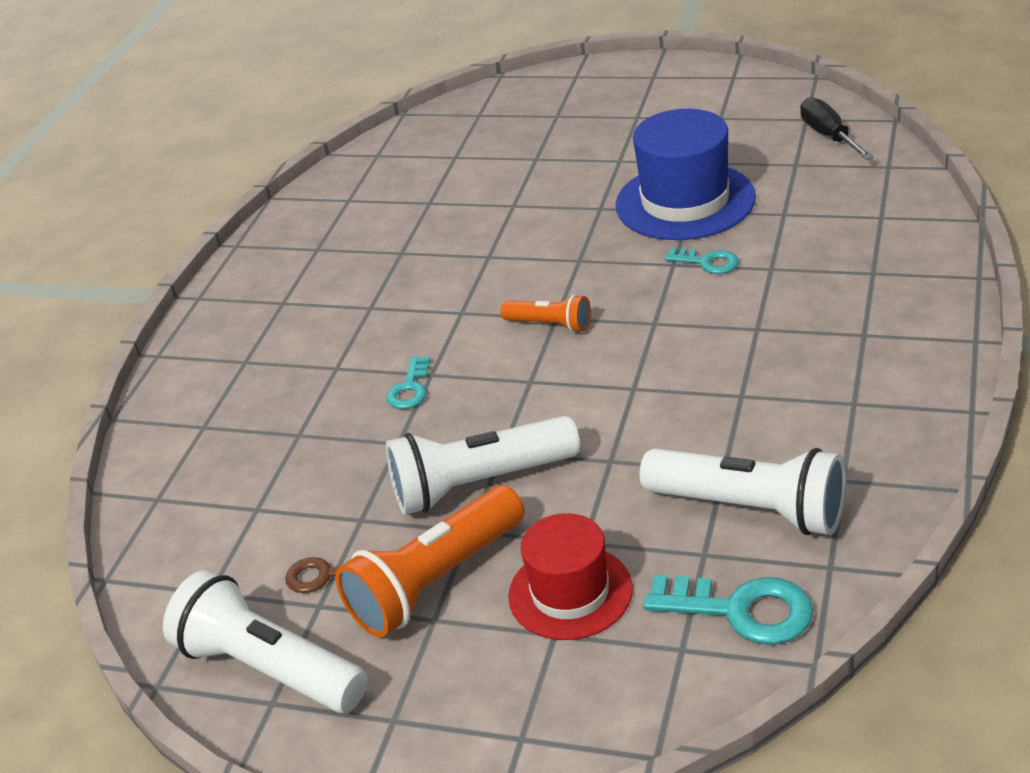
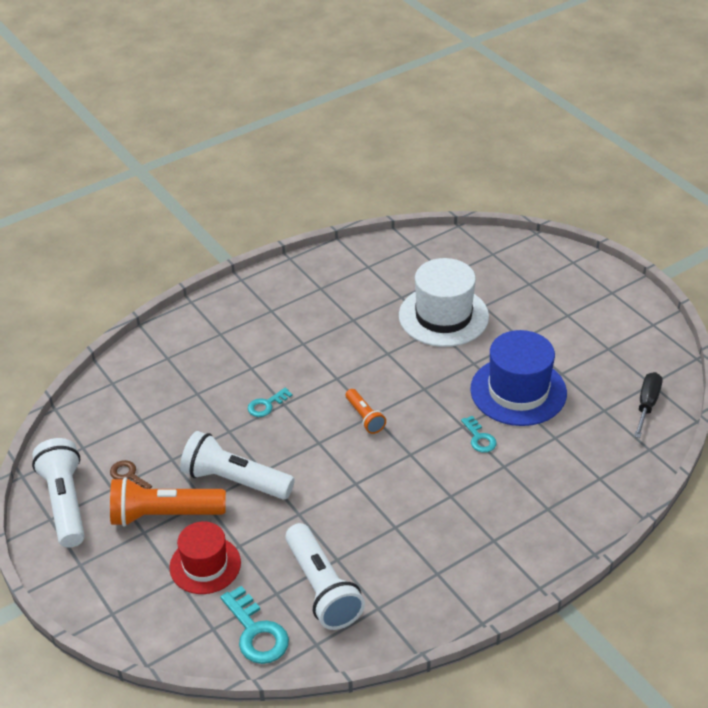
camera: 35 degrees right, 5 degrees up
none -> white hat [399,258,489,347]

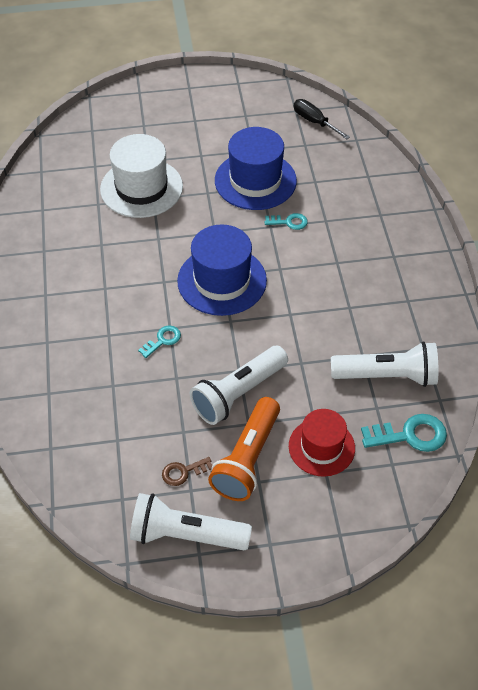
camera: 65 degrees left, 10 degrees up
turquoise key [248,388,293,417] -> turquoise key turned 120 degrees counterclockwise [138,325,181,358]
orange flashlight [346,389,386,434] -> blue hat [177,225,267,316]

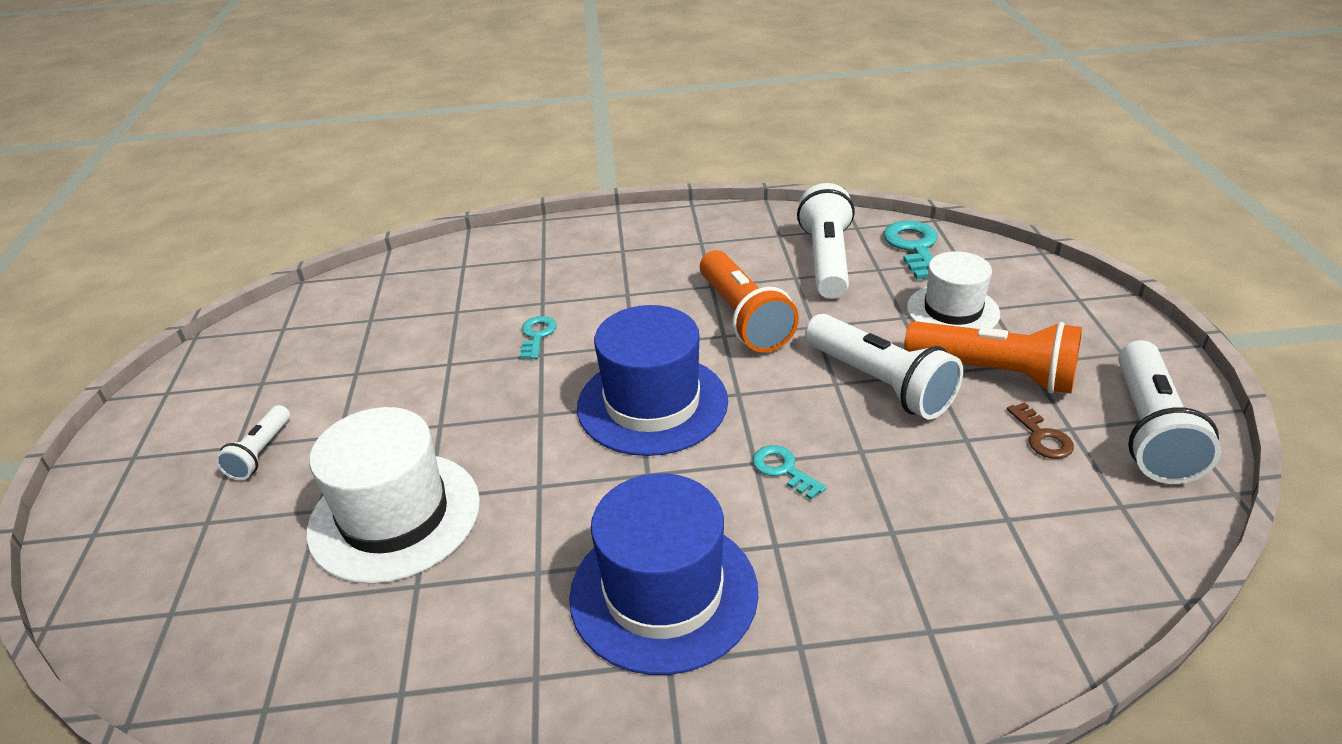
camera: 85 degrees left, 15 degrees down
blue hat [215,127,297,210] -> blue hat moved to [569,473,758,675]
red hat [289,409,355,477] -> white hat [907,251,1000,329]
black screwdriver [294,99,350,139] -> none
none -> white flashlight [216,405,290,480]
none -> orange flashlight [700,250,799,352]

